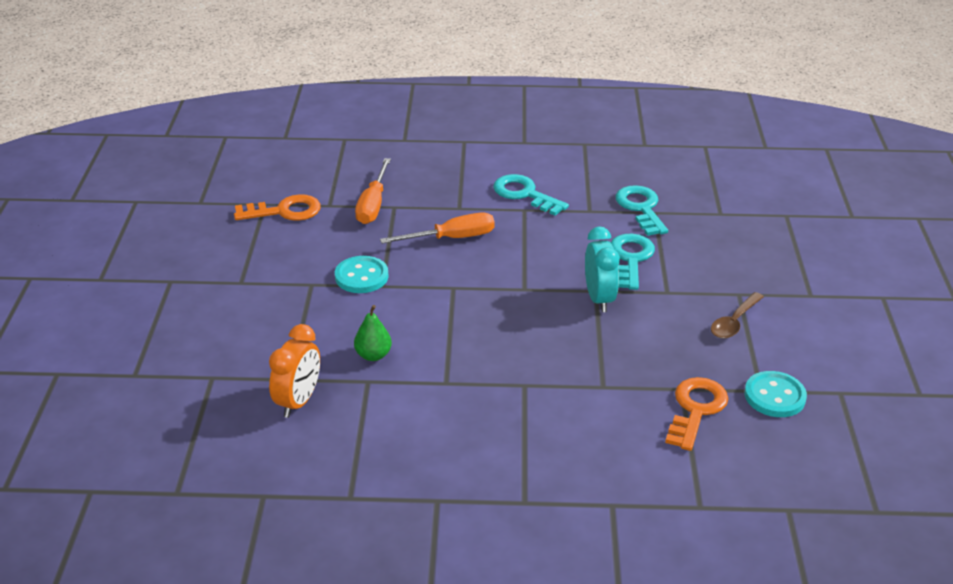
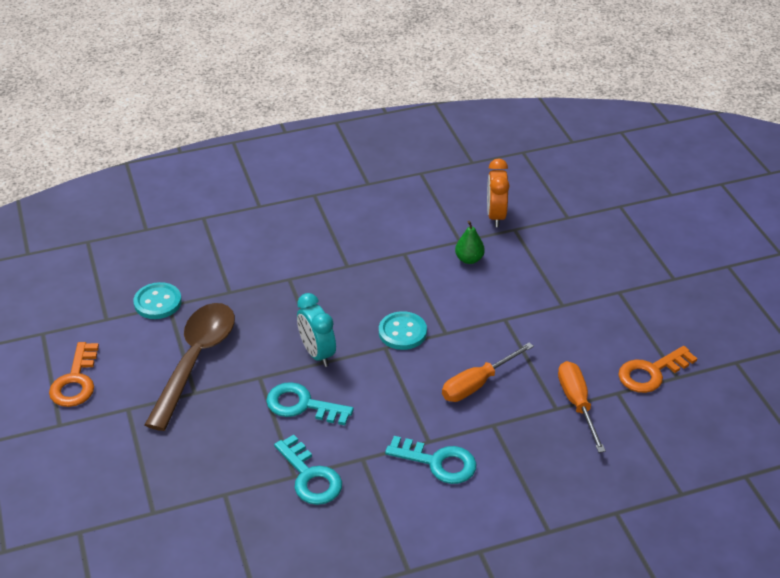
camera: 160 degrees right, 5 degrees up
turquoise button [335,256,388,293] -> turquoise button moved to [379,311,427,350]
turquoise key [611,234,655,290] -> turquoise key turned 120 degrees clockwise [266,382,354,425]
orange key [665,377,728,451] -> orange key moved to [49,342,99,407]
brown spoon [711,292,764,339] -> brown spoon [145,303,235,431], size x2.07

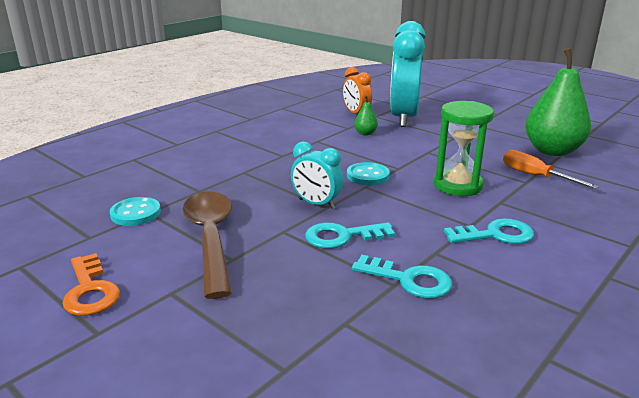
camera: 30 degrees left, 15 degrees down
orange screwdriver [442,342,534,402] -> green hourglass [434,101,494,196]
orange key [618,346,697,393] -> green pear [525,48,591,156]
none -> turquoise clock [390,21,425,127]

